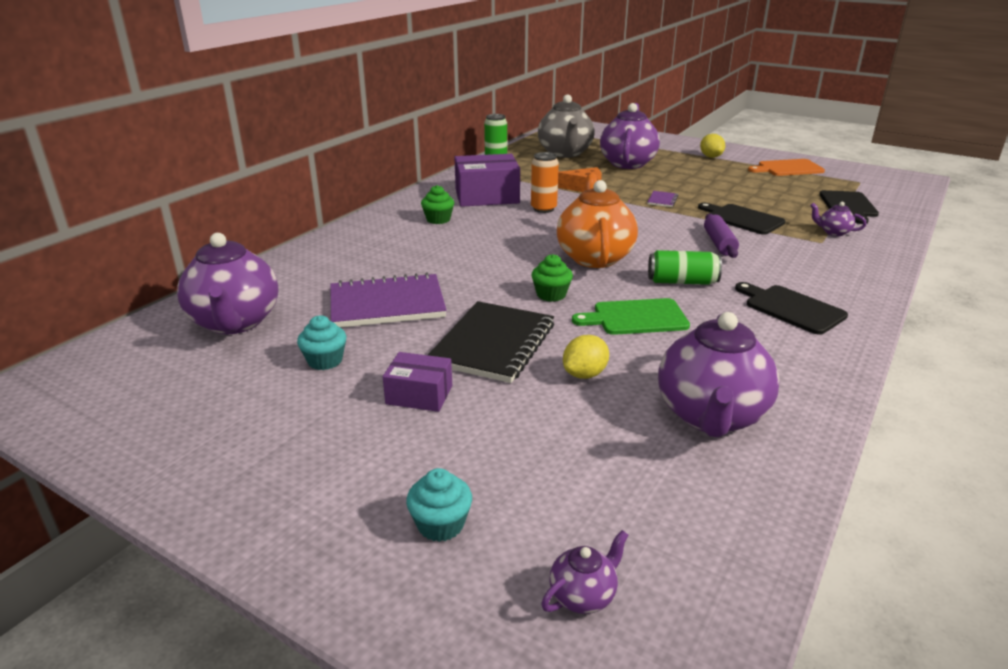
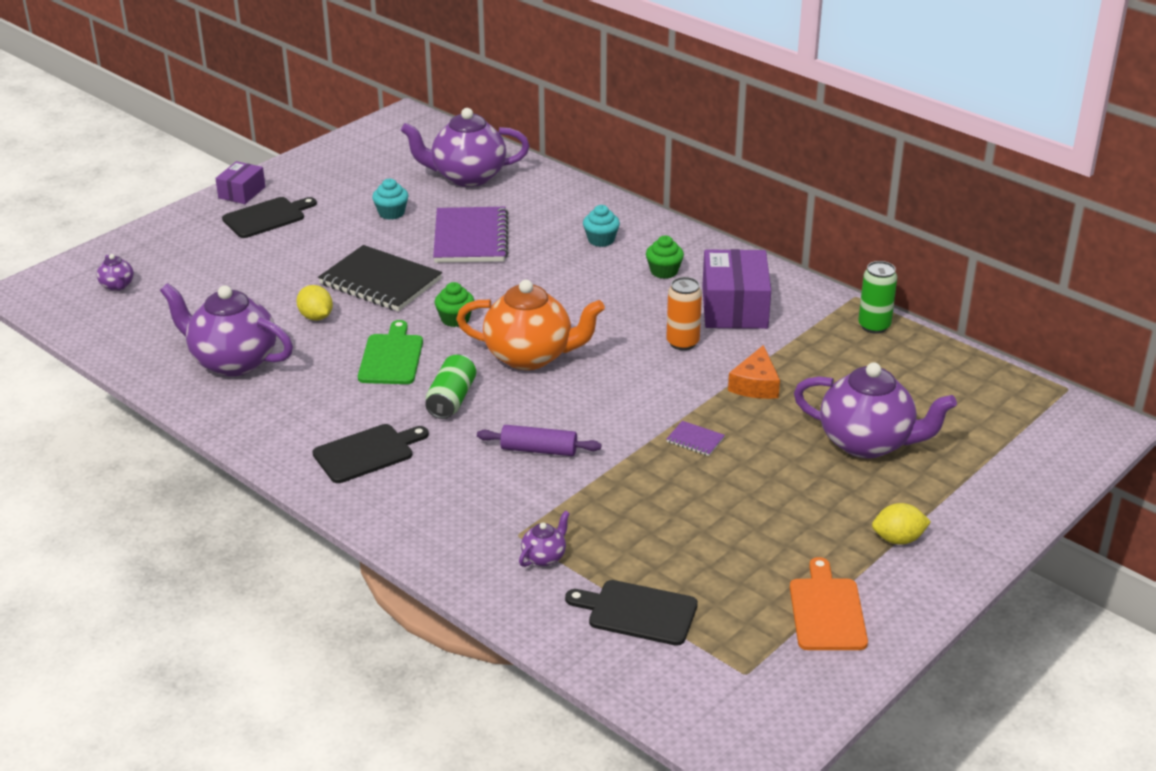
camera: 100 degrees right, 5 degrees up
purple box [383,352,452,412] -> purple box moved to [215,161,265,204]
turquoise cupcake [406,468,472,542] -> turquoise cupcake moved to [583,205,620,247]
grey teapot [538,94,595,158] -> none
black cutting board [698,203,786,235] -> black cutting board moved to [222,197,317,238]

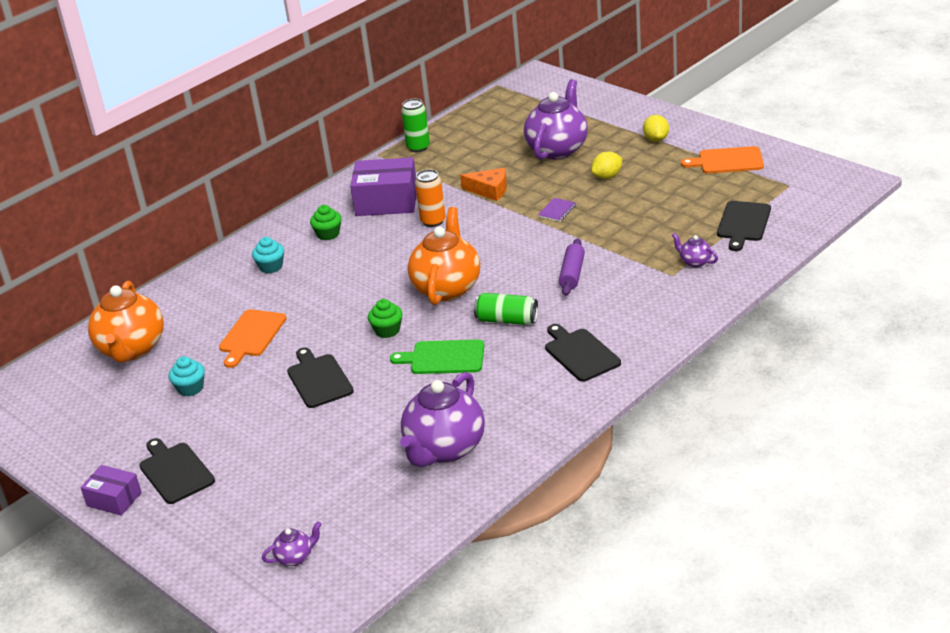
camera: 85 degrees left, 0 degrees up
yellow lemon [296,285,333,321] -> yellow lemon moved to [591,152,622,179]
black notebook [318,245,442,312] -> black cutting board [287,348,354,408]
purple teapot [401,108,529,187] -> orange teapot [88,281,164,363]
purple notebook [433,207,508,263] -> orange cutting board [219,309,287,368]

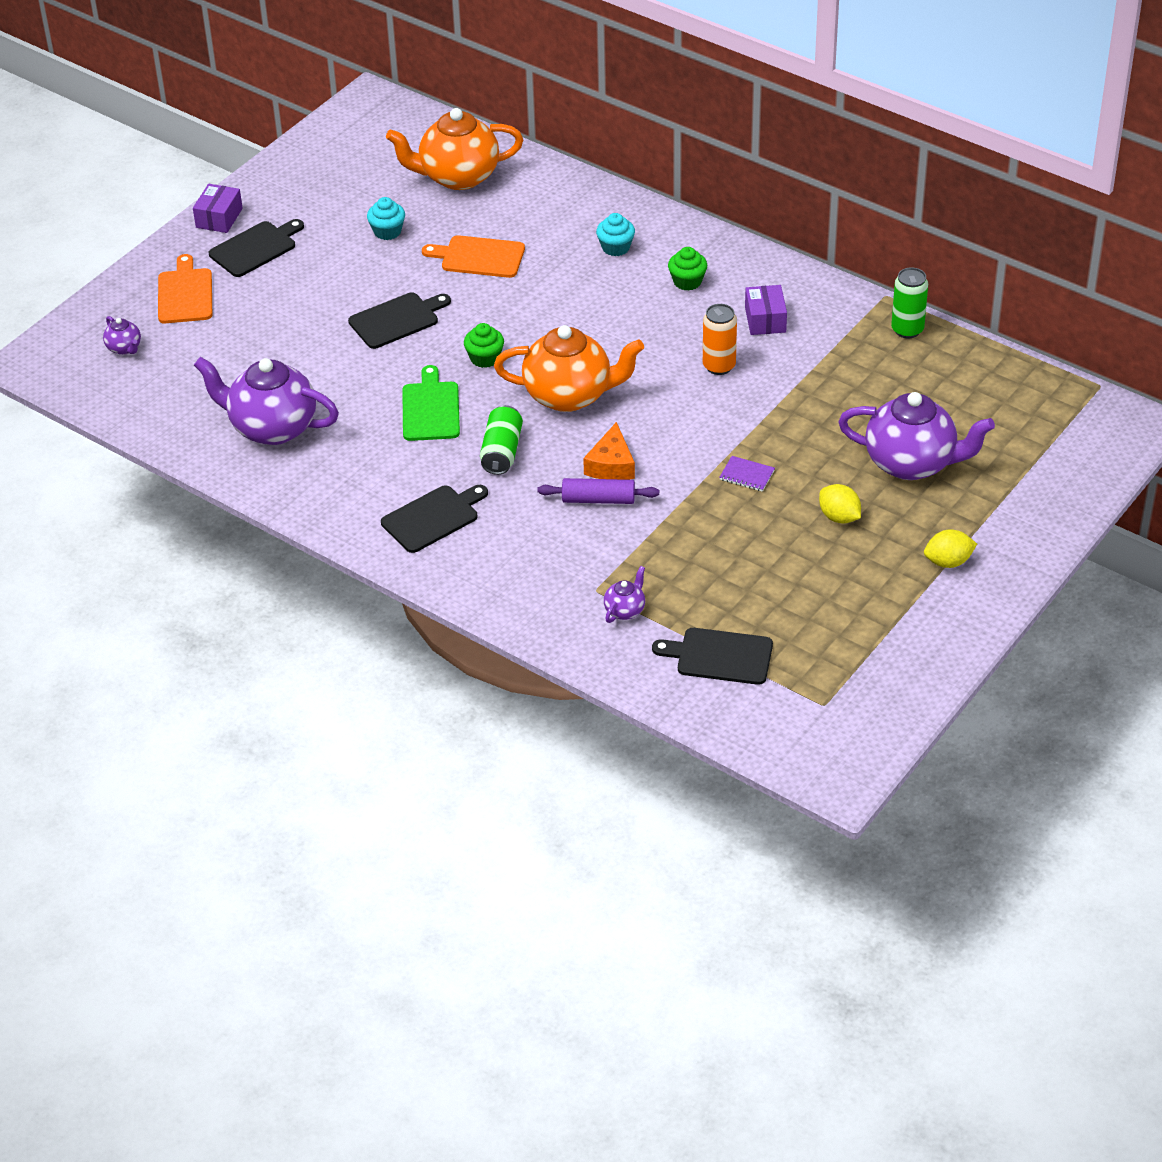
camera: 80 degrees right, 10 degrees up
purple box [350,157,417,216] -> purple box [745,285,787,335], size x0.57
orange cheese [460,168,507,201] -> orange cheese moved to [583,422,635,480]
orange cutting board [681,146,764,174] -> orange cutting board moved to [158,254,212,323]

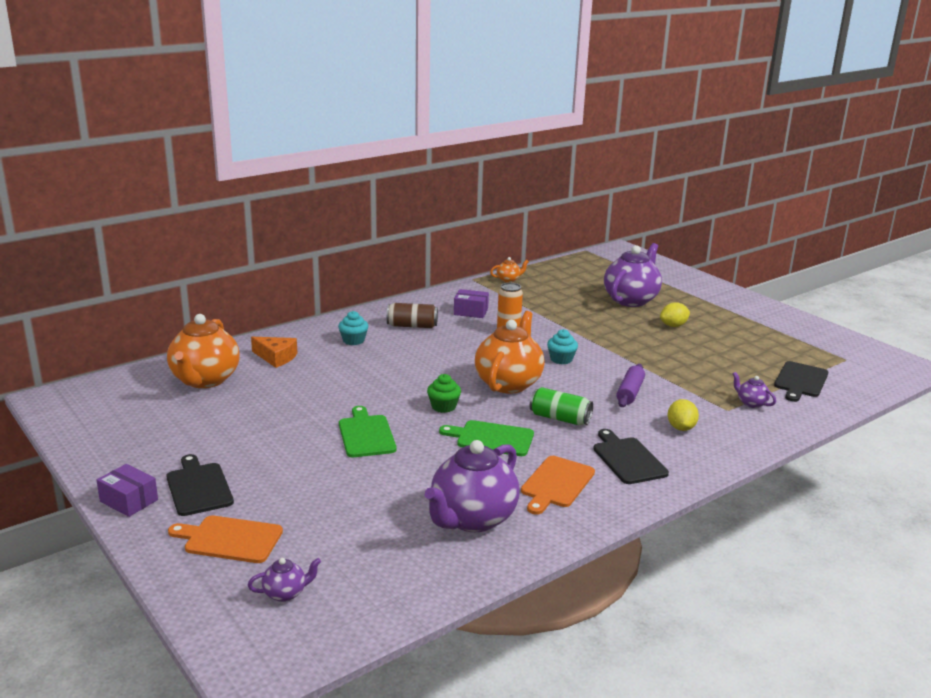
camera: 75 degrees left, 20 degrees down
black cutting board [348,292,451,349] -> green cutting board [339,406,397,457]
turquoise cupcake [367,197,405,240] -> turquoise cupcake moved to [547,329,578,364]
orange cutting board [422,235,525,278] -> orange cutting board moved to [521,456,595,515]
orange cheese [583,422,635,480] -> orange cheese moved to [251,337,297,368]
green cupcake [668,247,707,291] -> brown can [387,303,438,328]
purple notebook [719,456,775,492] -> none
green can [891,267,928,338] -> orange teapot [490,257,529,283]
yellow lemon [924,529,977,568] -> yellow lemon moved to [668,399,699,431]

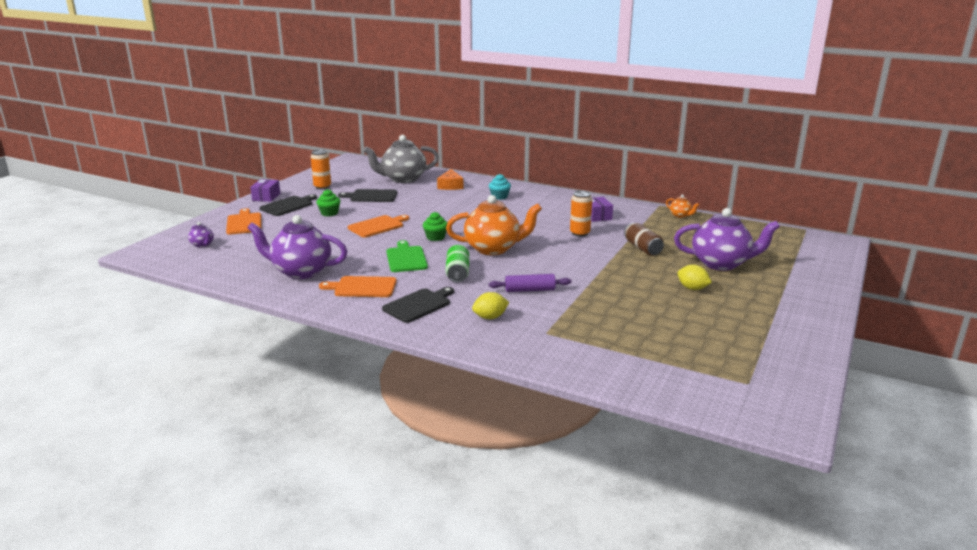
camera: 65 degrees right, 0 degrees up
orange teapot [167,314,240,388] -> grey teapot [363,135,439,183]
green cutting board [339,406,397,457] -> orange cutting board [348,215,409,237]
brown can [387,303,438,328] -> brown can moved to [624,223,664,256]
turquoise cupcake [547,329,578,364] -> none
purple teapot [733,372,776,408] -> none
black cutting board [774,361,828,402] -> black cutting board moved to [338,189,397,202]
none -> orange can [311,150,331,189]
none -> green cupcake [317,189,340,216]

